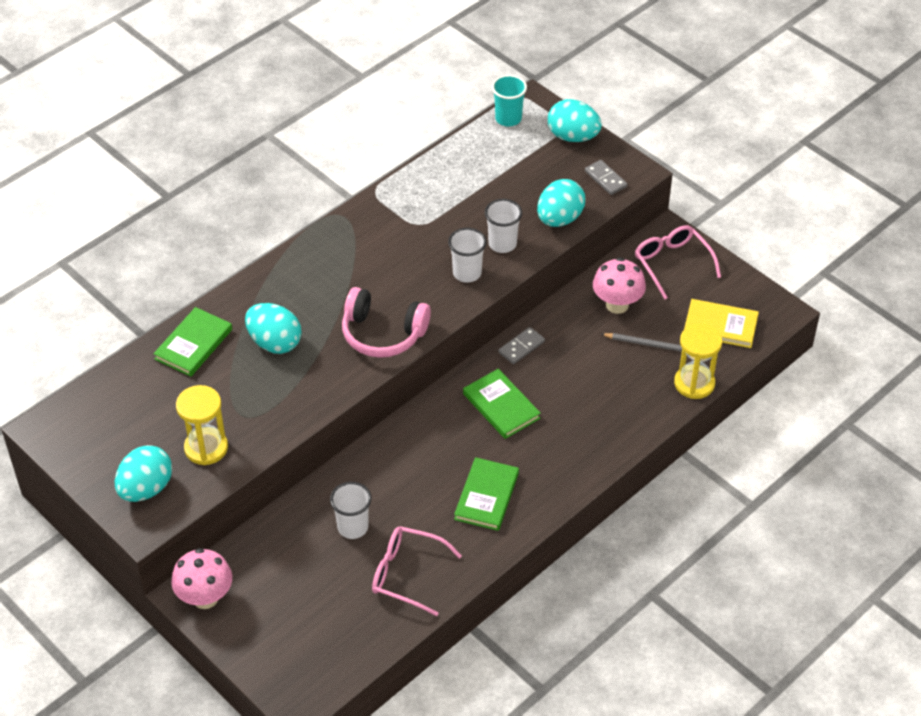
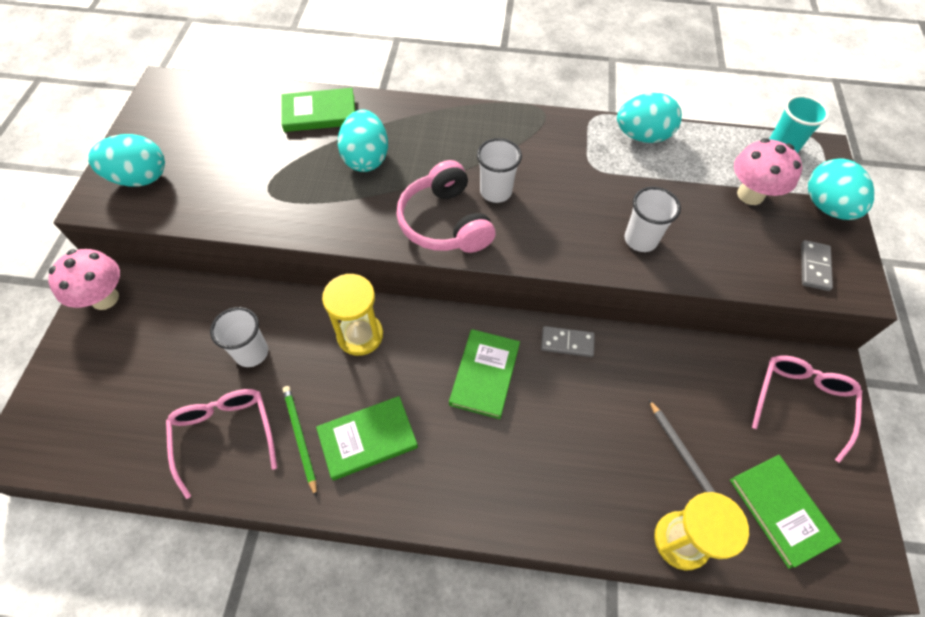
camera: 50 degrees right, 10 degrees up
yellow hourglass [176,385,228,465] -> yellow hourglass moved to [322,274,383,356]
white cup [448,228,487,283] -> white cup moved to [477,138,522,203]
turquoise egg [537,179,586,227] -> turquoise egg moved to [617,93,682,143]
pink mushroom [593,257,646,314] -> pink mushroom moved to [734,138,802,205]
yellow book [684,299,759,348] -> green book [730,455,841,569]
none -> green pencil [283,386,317,497]

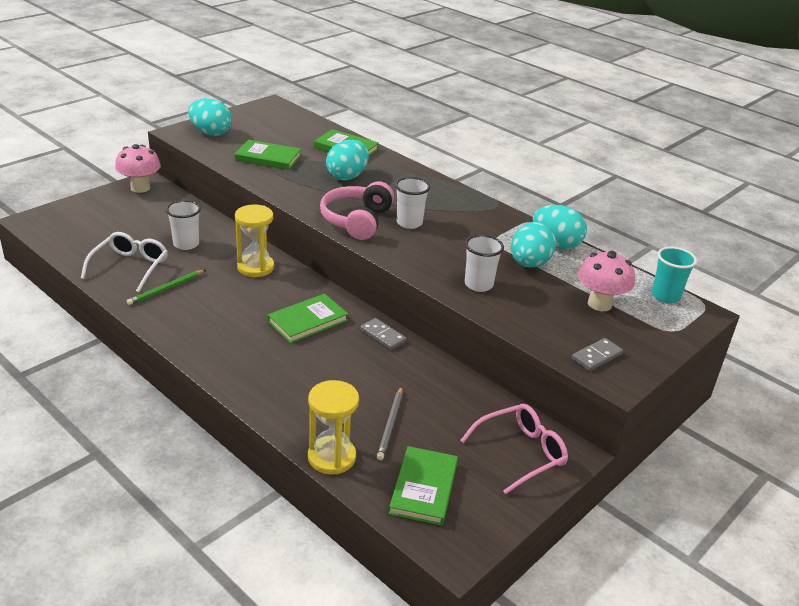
camera: 35 degrees right, 25 degrees down
pink glasses [166,389,277,499] -> white glasses [81,232,168,292]
green pencil [283,386,317,497] -> green pencil turned 150 degrees counterclockwise [127,270,205,305]
green book [316,396,418,481] -> green book moved to [235,140,301,170]
turquoise egg [808,158,874,220] -> turquoise egg moved to [511,222,556,268]

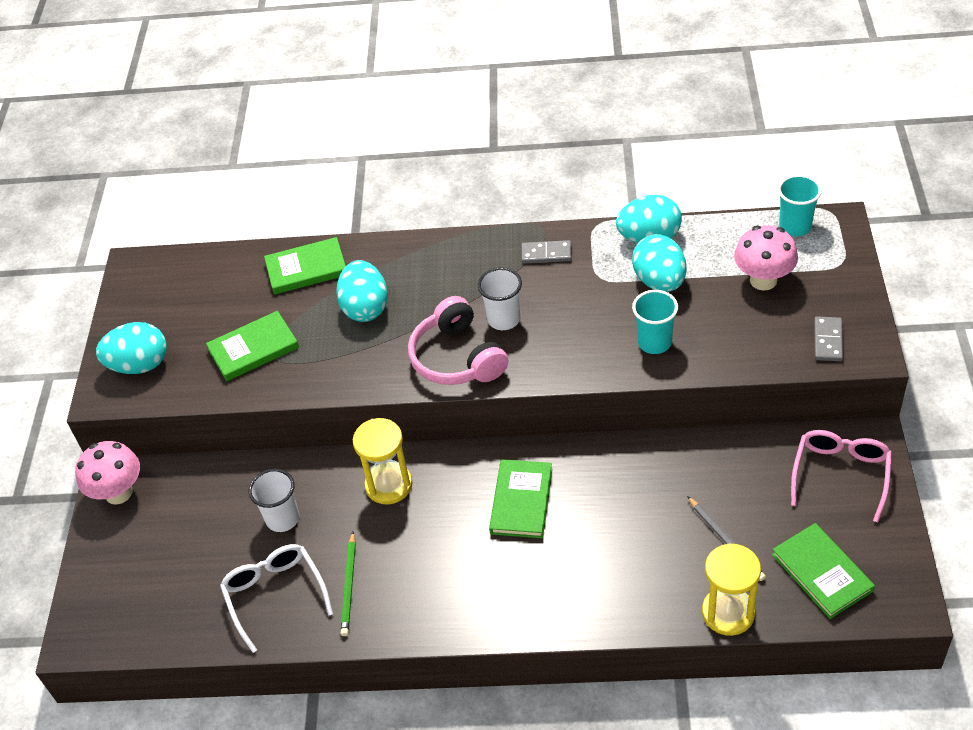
camera: 35 degrees left, 15 degrees up
grey domino [360,318,407,350] -> grey domino moved to [522,240,572,264]
white cup [465,235,504,292] -> turquoise cup [632,290,678,354]

